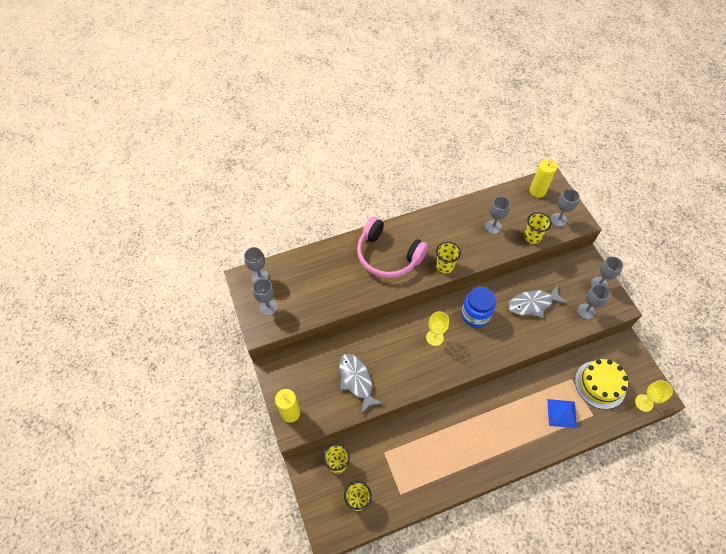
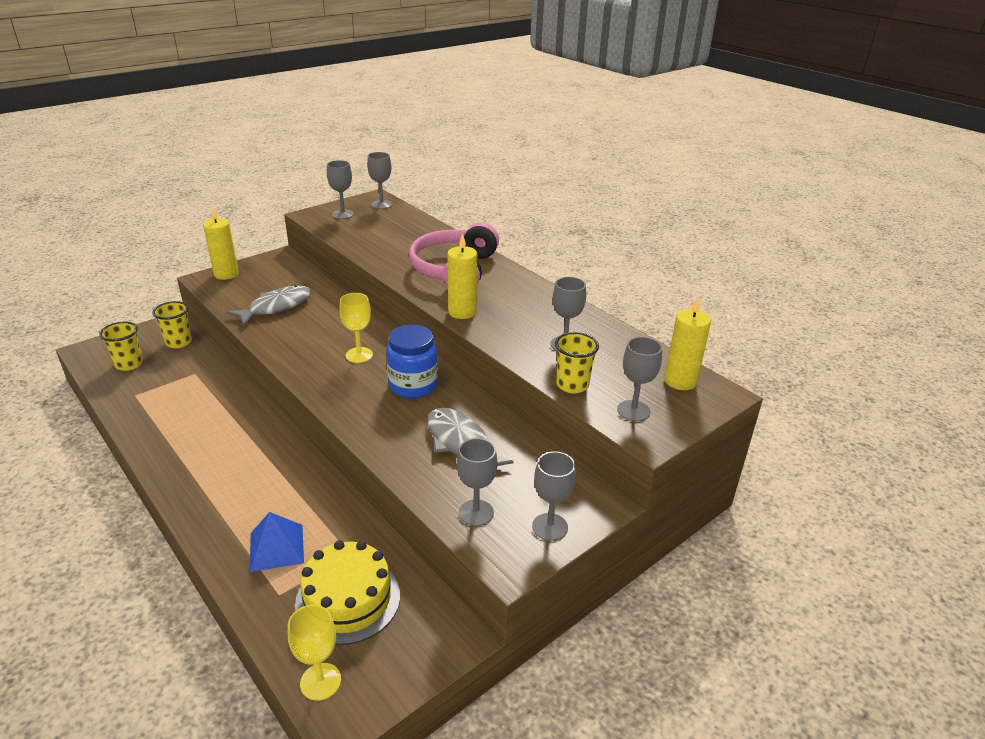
camera: 70 degrees right, 25 degrees down
yellow cup [436,242,461,273] -> yellow candle [448,234,477,319]

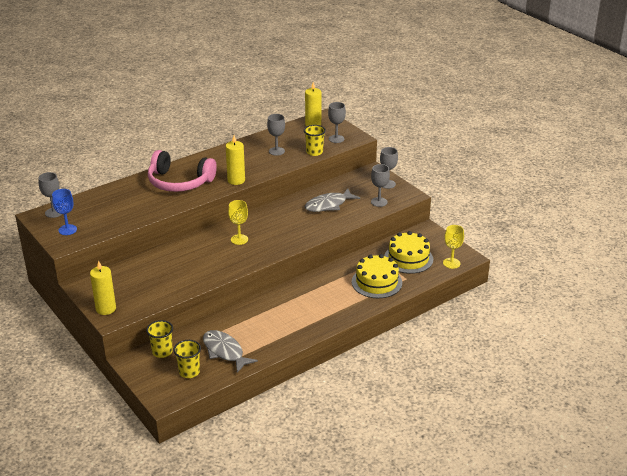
camera: 85 degrees left, 0 degrees up
grey fish [226,285,311,326] -> grey fish moved to [203,330,258,373]
blue pyramid [250,512,304,572] -> yellow cake [352,254,402,298]
grey goblet [327,160,354,219] -> blue goblet [52,189,77,235]
blue jar [386,325,438,399] -> none

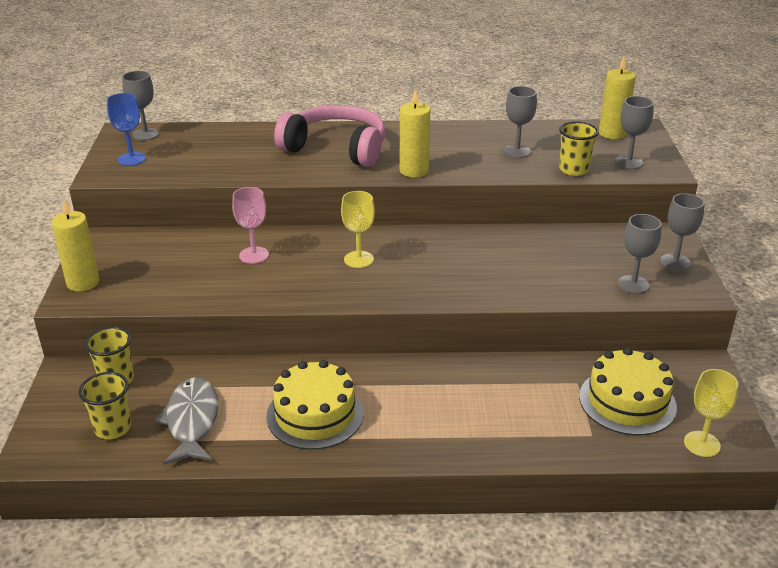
camera: 35 degrees right, 0 degrees up
pink headphones [148,150,217,192] -> pink headphones turned 150 degrees clockwise [274,105,385,167]
grey fish [305,188,360,212] -> none
yellow cake [352,254,402,298] -> yellow cake moved to [266,360,364,450]
none -> pink goblet [232,187,269,264]

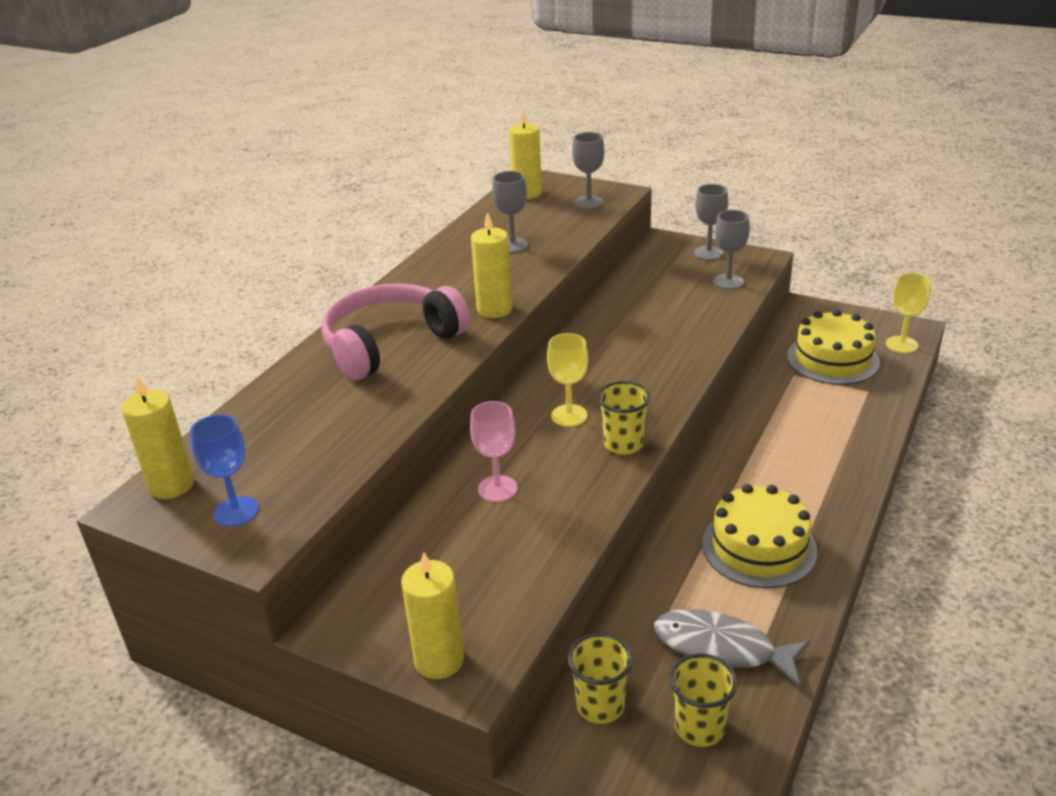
camera: 60 degrees left, 0 degrees up
grey goblet [122,71,159,141] -> yellow candle [121,376,194,499]
yellow cup [559,121,599,176] -> yellow cup moved to [598,381,651,455]

